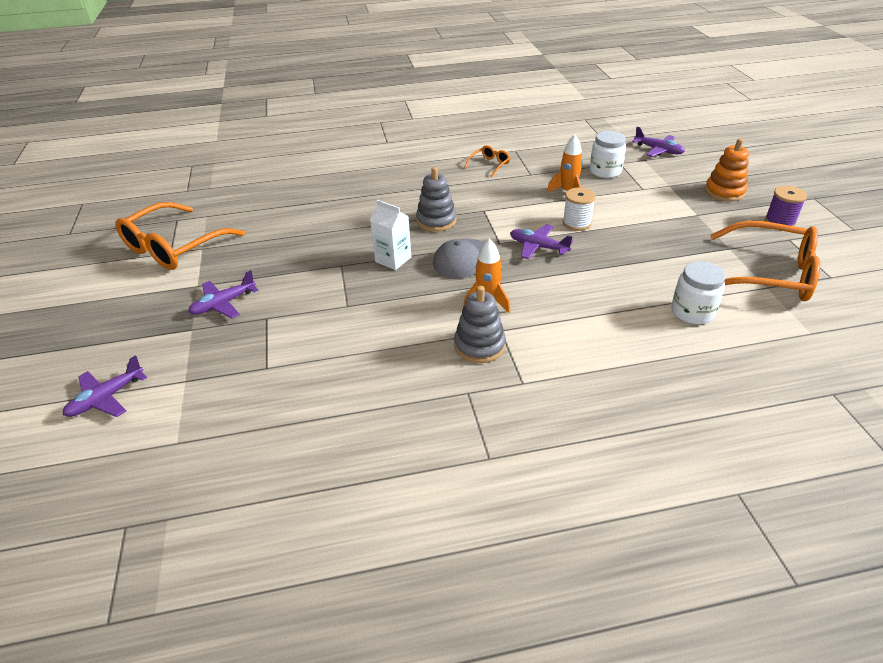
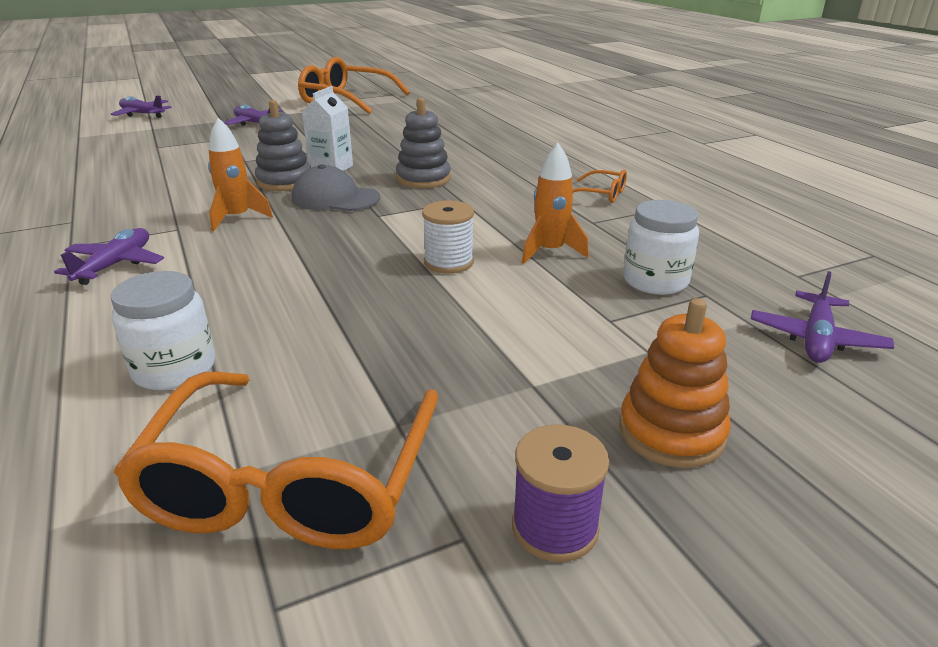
camera: 75 degrees right, 10 degrees down
grey stacking toy [454,286,506,363] -> grey stacking toy moved to [255,100,311,191]
purple plane [510,224,573,259] -> purple plane moved to [54,228,164,285]

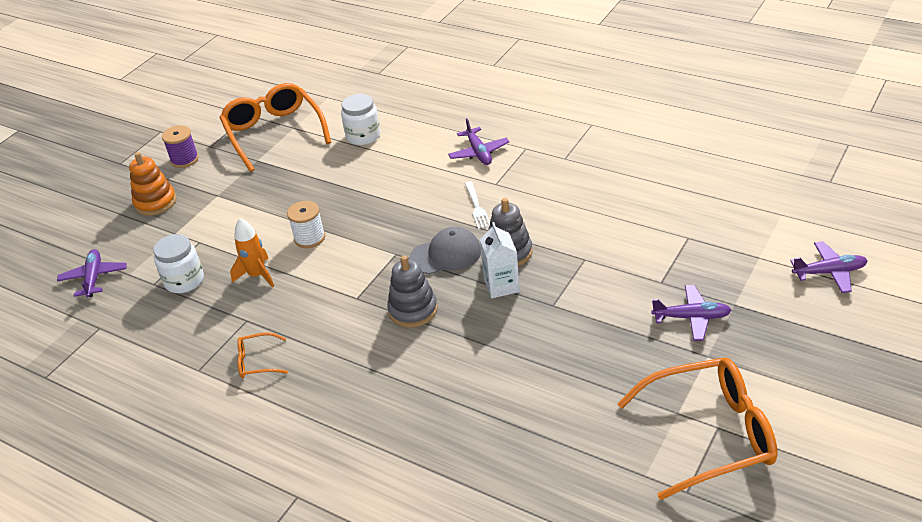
camera: 150 degrees right, 10 degrees up
orange rocket [208,118,273,232] -> white fork [465,181,490,229]

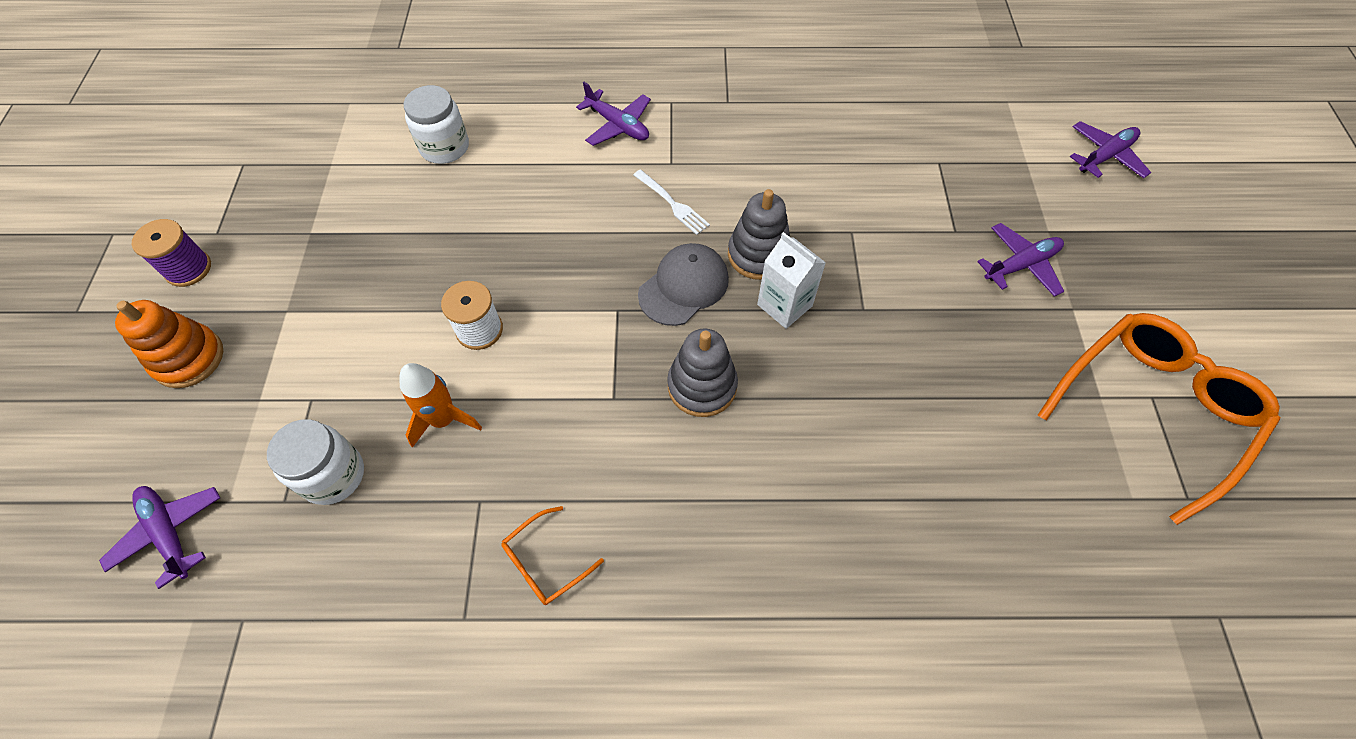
camera: 35 degrees left, 20 degrees up
orange glasses [219,83,331,172] -> none

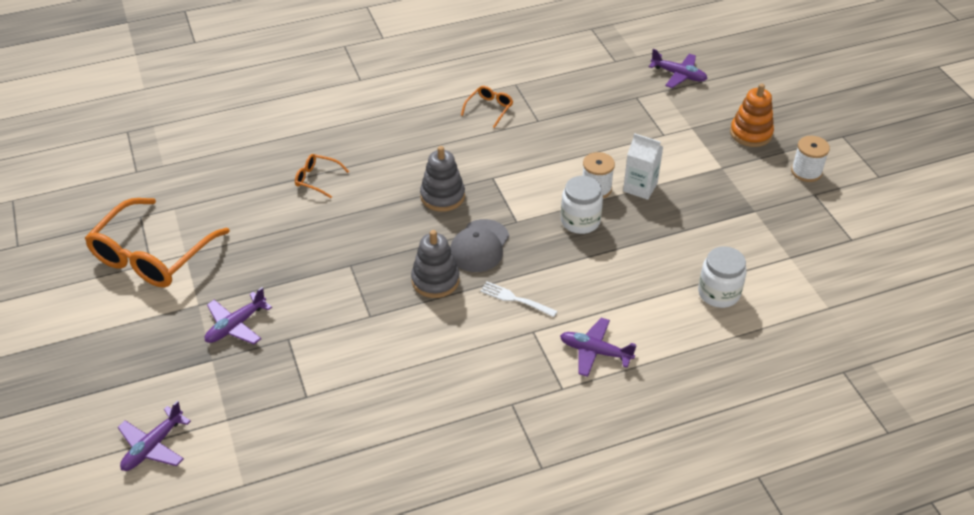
camera: 160 degrees right, 15 degrees down
purple spool [132,219,211,287] -> white spool [791,136,830,182]
white jar [267,419,364,505] -> white jar moved to [561,176,603,234]
orange rocket [399,363,482,448] -> none
white carton [757,232,826,329] -> white carton moved to [623,133,663,200]
none -> orange glasses [295,154,349,198]

